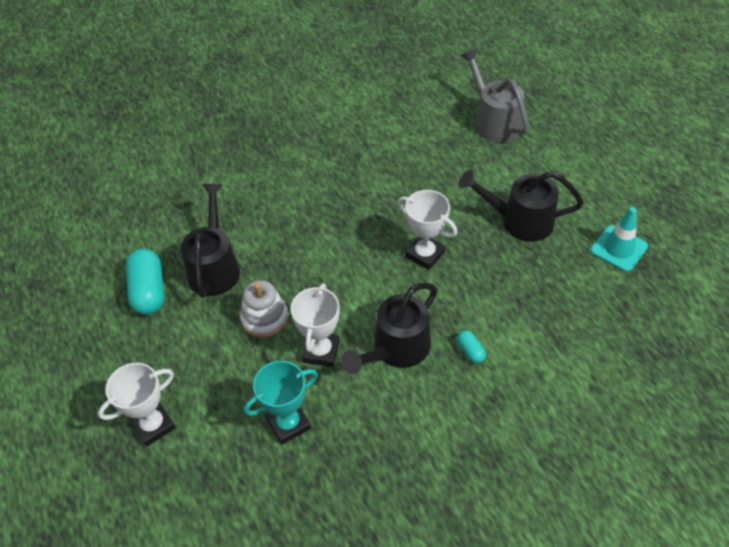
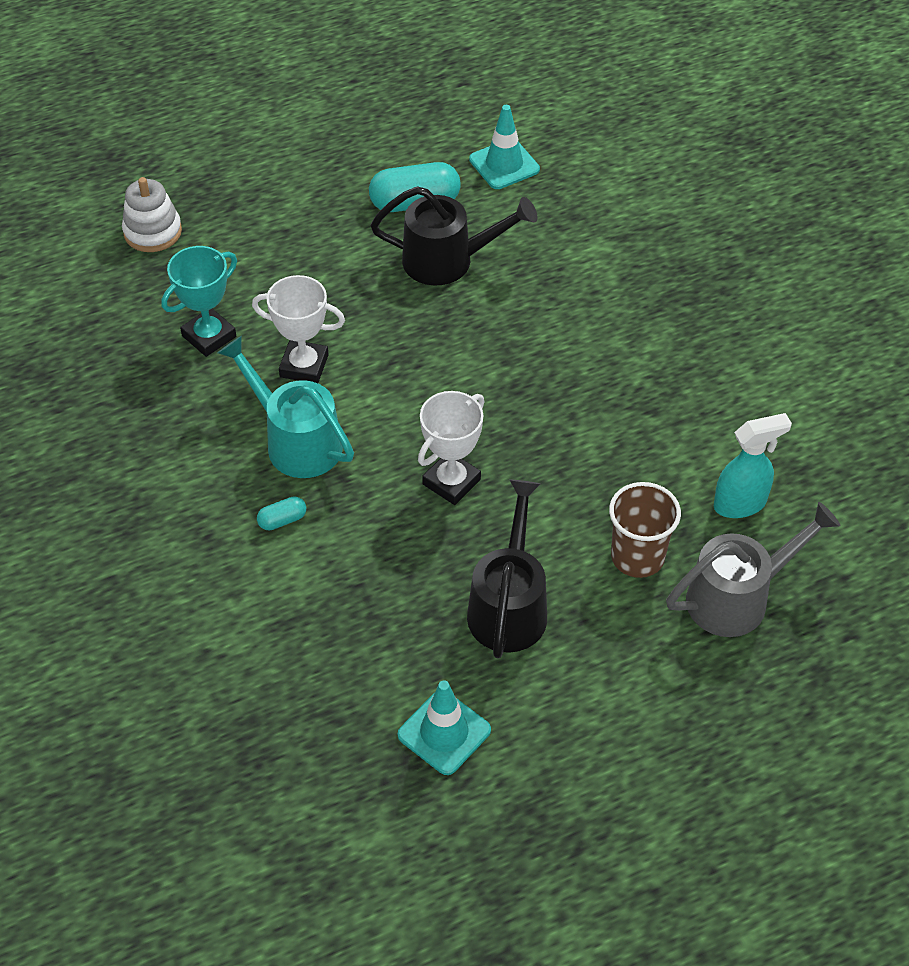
camera: 90 degrees right, 0 degrees up
white trophy [98,363,176,447] -> none
white stacking toy [240,280,288,338] -> white stacking toy moved to [122,177,182,252]
turquoise trophy [244,361,318,445] -> turquoise trophy turned 75 degrees clockwise [161,246,237,357]
black watering can [341,283,437,374] -> turquoise watering can [218,336,354,478]
none -> turquoise traffic cone [469,105,540,189]
none -> brown cup [609,482,681,578]
none -> turquoise spray bottle [714,413,792,518]

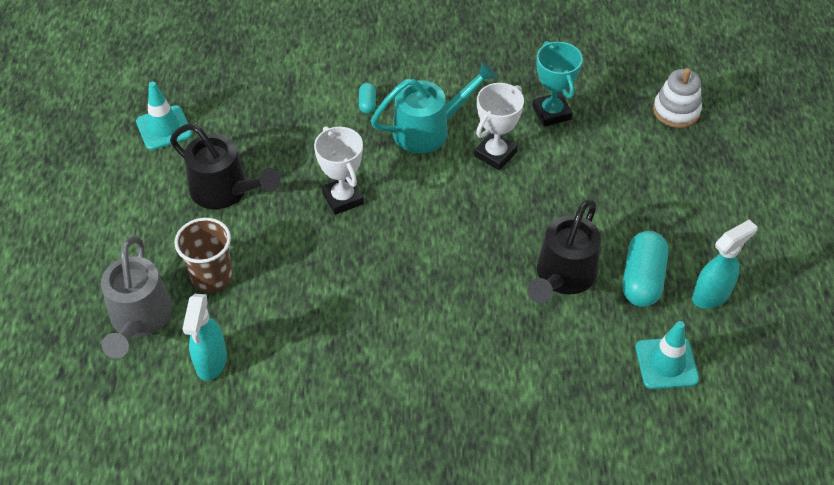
camera: 115 degrees right, 0 degrees up
none -> turquoise spray bottle [692,219,757,309]

